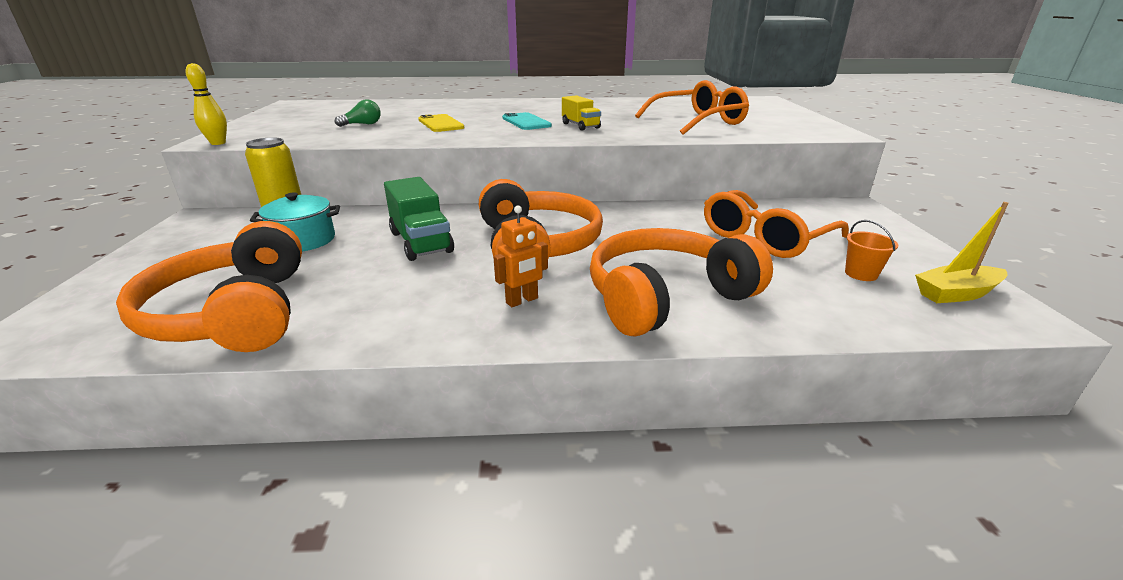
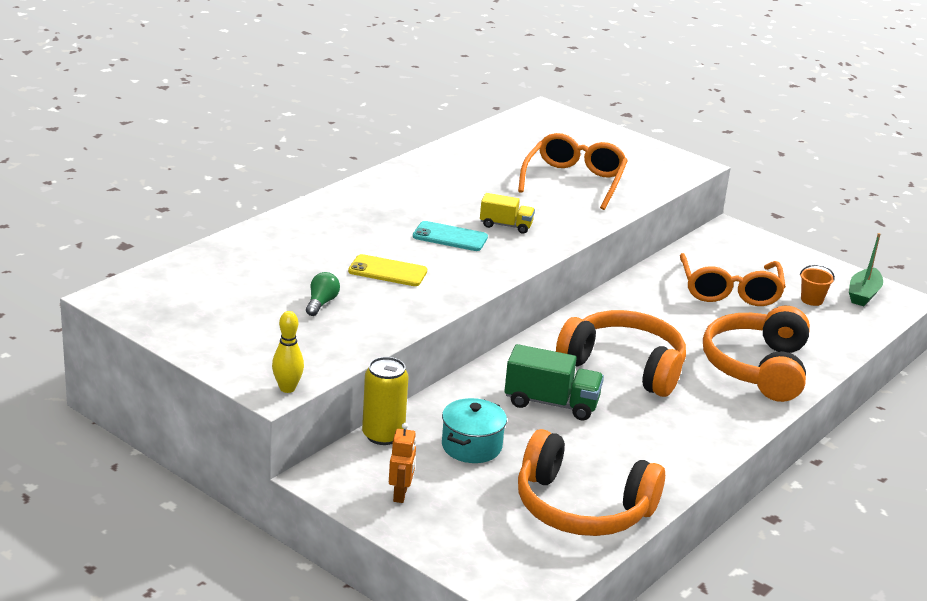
camera: 50 degrees left, 0 degrees up
orange robot [494,205,548,307] -> orange robot moved to [389,423,416,503]
yellow boat [915,202,1008,303] -> green boat [849,233,883,306]

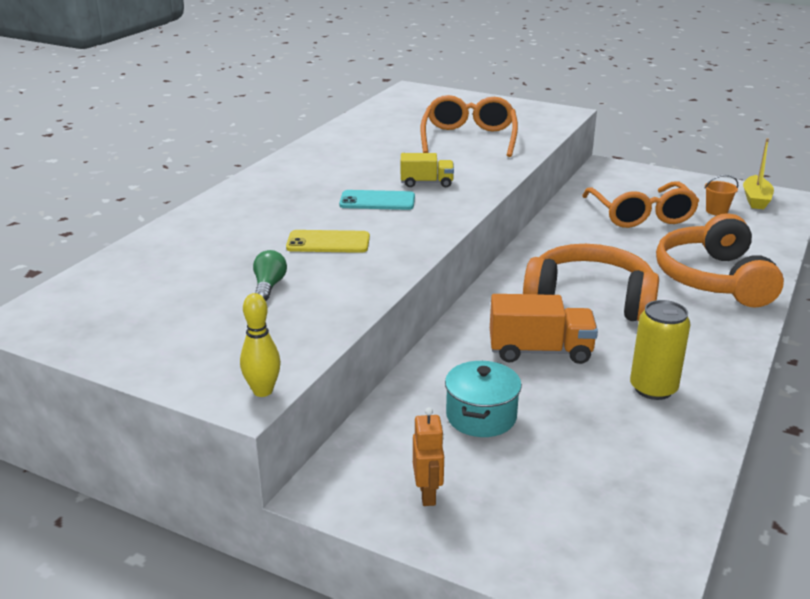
camera: 10 degrees left, 0 degrees up
yellow can [362,357,408,445] -> yellow can moved to [630,300,691,400]
green truck [505,344,604,420] -> orange truck [490,294,598,364]
orange headphones [518,429,665,536] -> none
green boat [849,233,883,306] -> yellow boat [743,138,774,209]

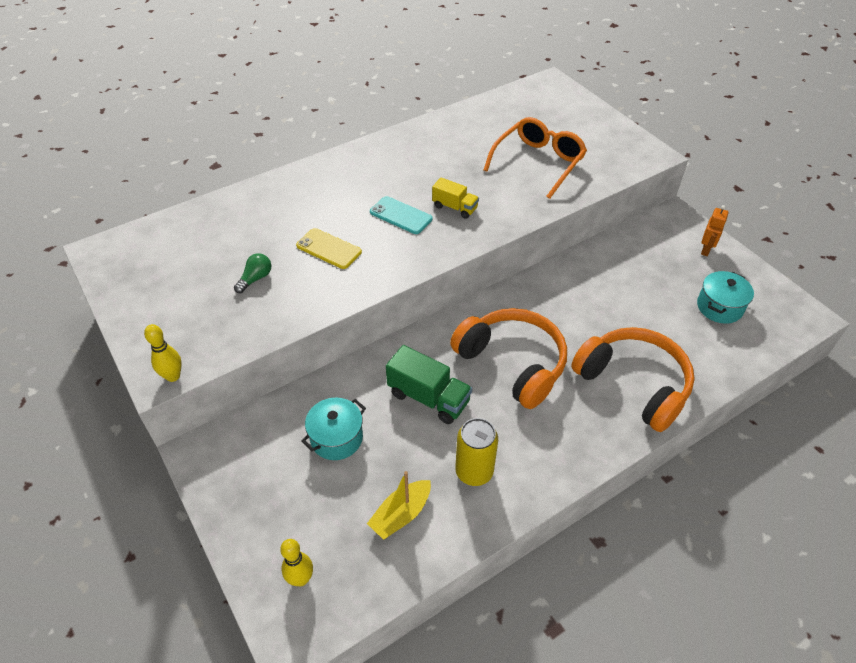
camera: 30 degrees right, 20 degrees up
orange robot [413,407,444,506] -> orange robot moved to [701,205,729,256]
orange truck [490,294,598,364] -> green truck [386,345,472,424]
orange glasses [582,182,699,228] -> none
orange headphones [656,213,784,308] -> orange headphones turned 105 degrees clockwise [571,327,695,432]
orange bucket [705,175,738,216] -> turquoise pot [697,271,754,324]
yellow boat [743,138,774,209] -> yellow boat moved to [367,471,431,540]
none -> yellow bowling pin [280,539,313,586]

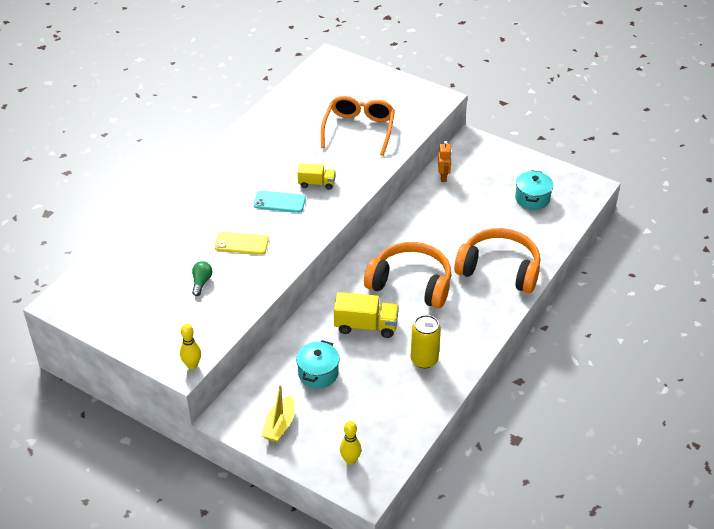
camera: 25 degrees left, 5 degrees down
yellow boat [367,471,431,540] -> yellow boat moved to [262,385,295,442]
green truck [386,345,472,424] -> yellow truck [334,292,399,338]
orange robot [701,205,729,256] -> orange robot moved to [438,141,452,182]

